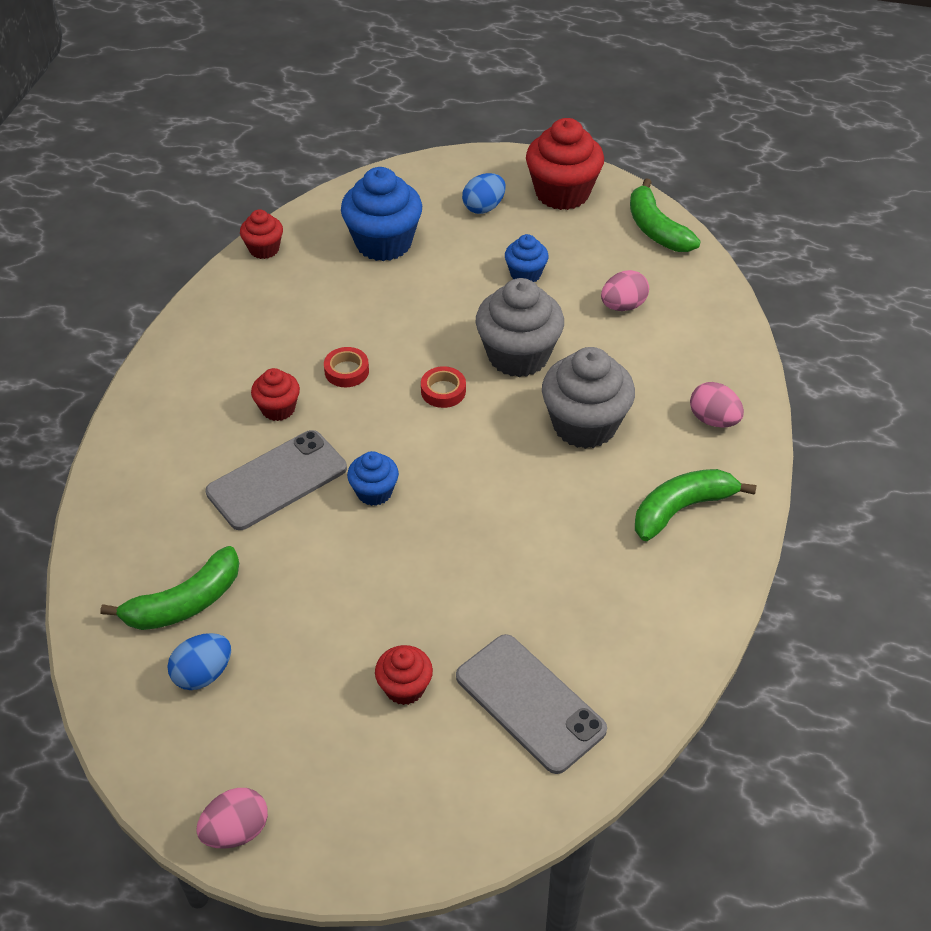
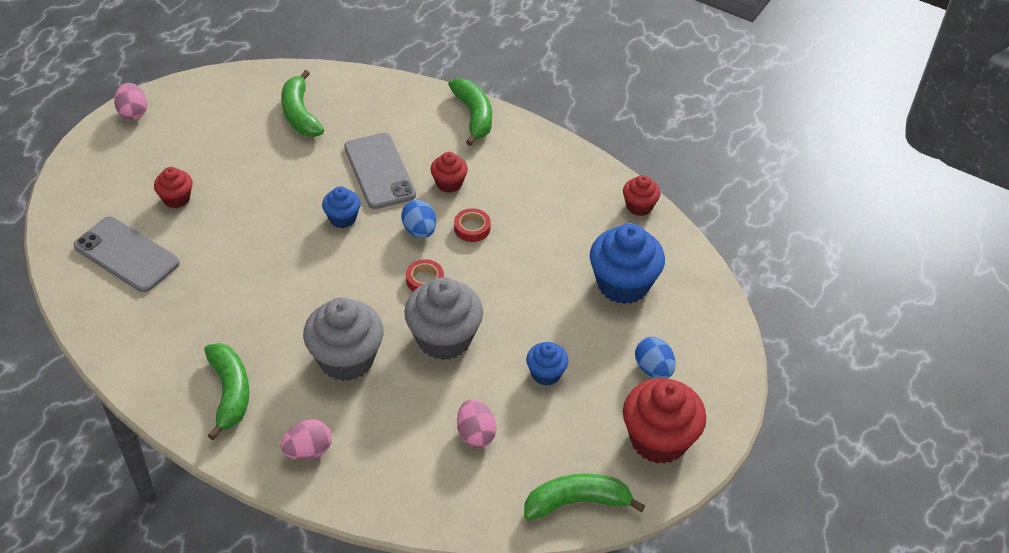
camera: 105 degrees right, 0 degrees up
blue egg [167,633,231,690] -> blue egg moved to [401,200,436,238]
grey phone [456,634,607,774] -> grey phone turned 60 degrees clockwise [73,217,180,292]
none -> green banana [448,78,492,146]

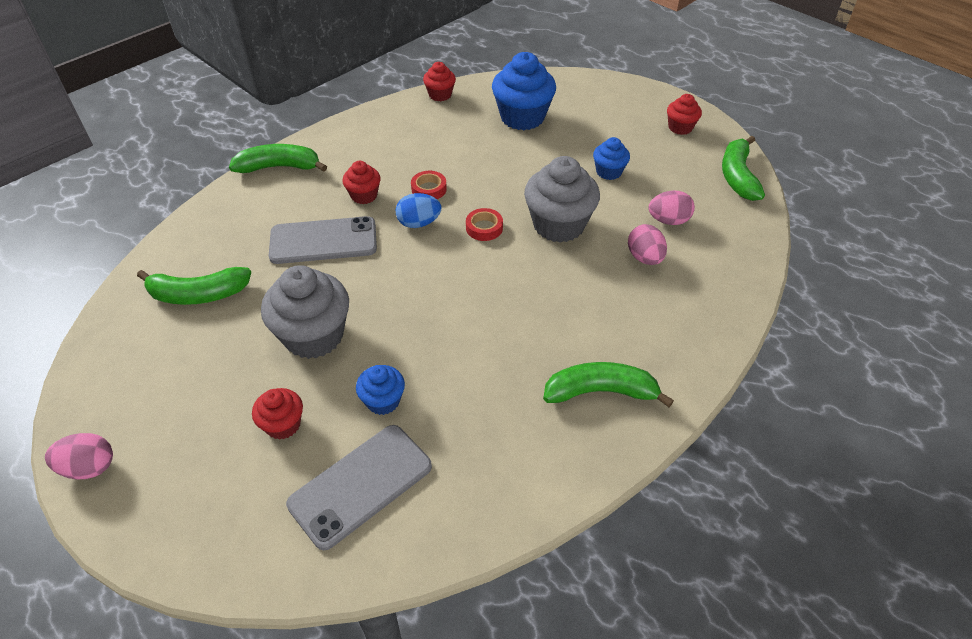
camera: 75 degrees left, 0 degrees up
pink egg [281,419,332,460] -> pink egg moved to [628,224,667,265]
grey cupcake [303,297,384,381] -> grey cupcake moved to [261,265,349,359]
blue cupcake [322,186,361,228] -> blue cupcake moved to [356,365,405,415]
red cupcake [623,378,706,464] -> red cupcake [667,94,702,135], size x0.53
blue egg [635,337,676,378] -> none

